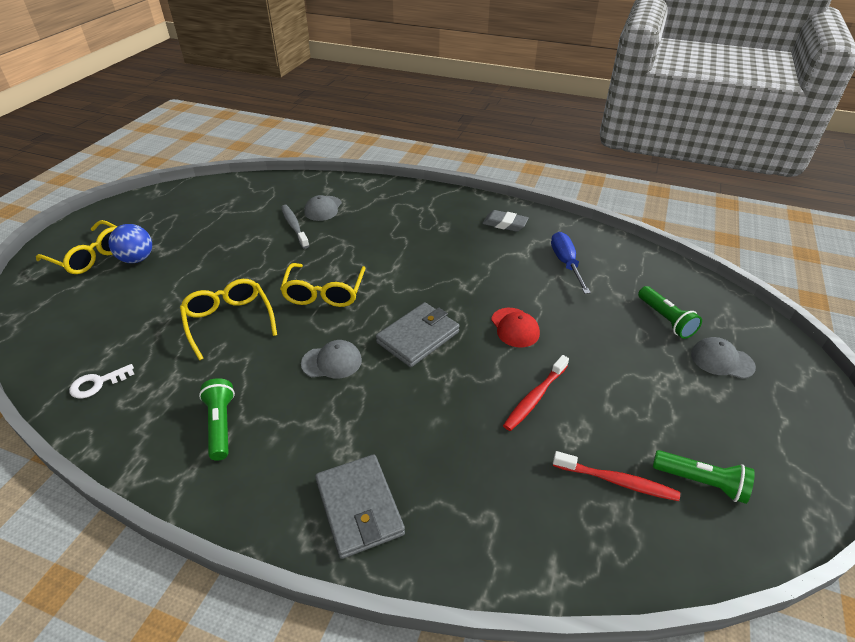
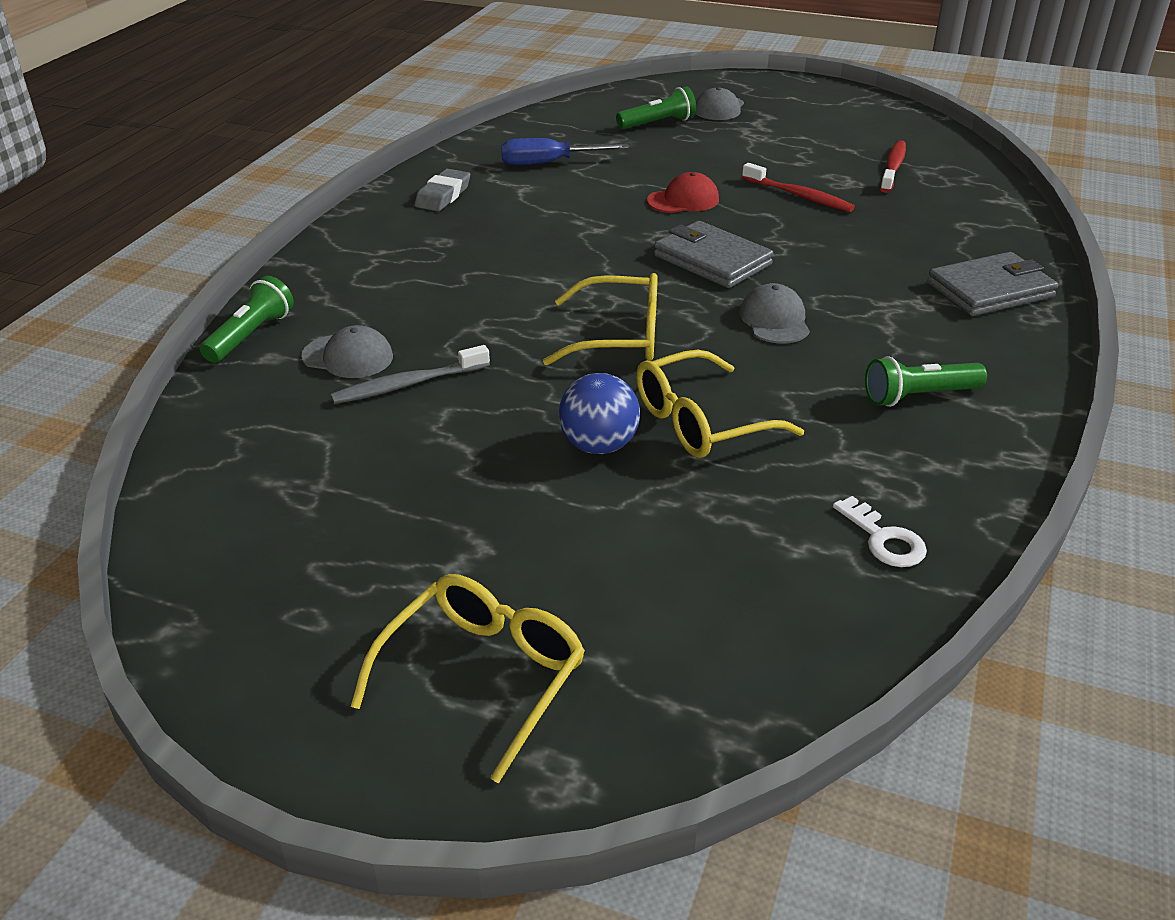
camera: 90 degrees left, 5 degrees down
blue ball [108,224,152,263] -> blue ball moved to [559,373,640,454]
green flashlight [653,450,755,504] -> green flashlight moved to [200,276,294,363]

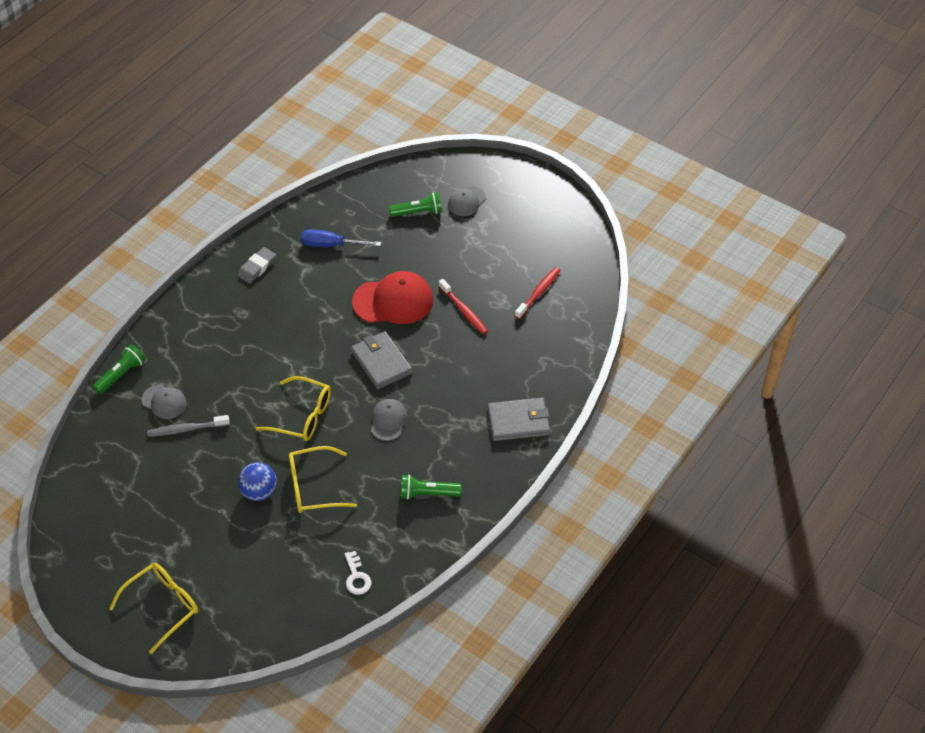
camera: 15 degrees right, 15 degrees up
red cap [647,172,719,213] -> red cap [352,271,433,324], size x1.81

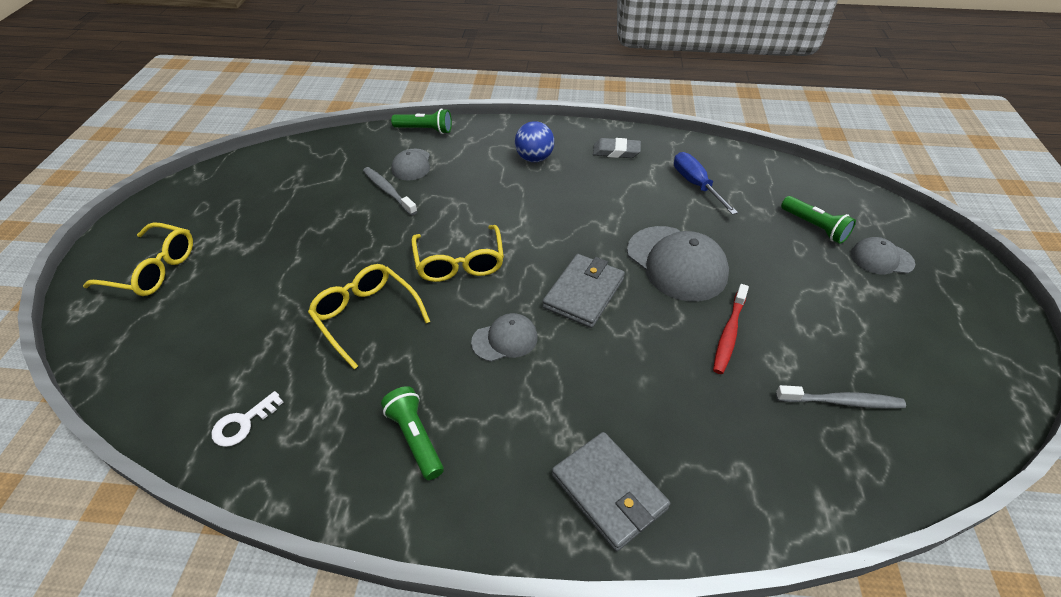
camera: 60 degrees right, 5 degrees down
blue ball [238,462,277,501] -> blue ball moved to [515,121,554,162]
red cap [352,271,433,324] -> grey cap [627,226,729,302]
red toothbrush [515,267,561,319] -> grey toothbrush [776,385,906,409]

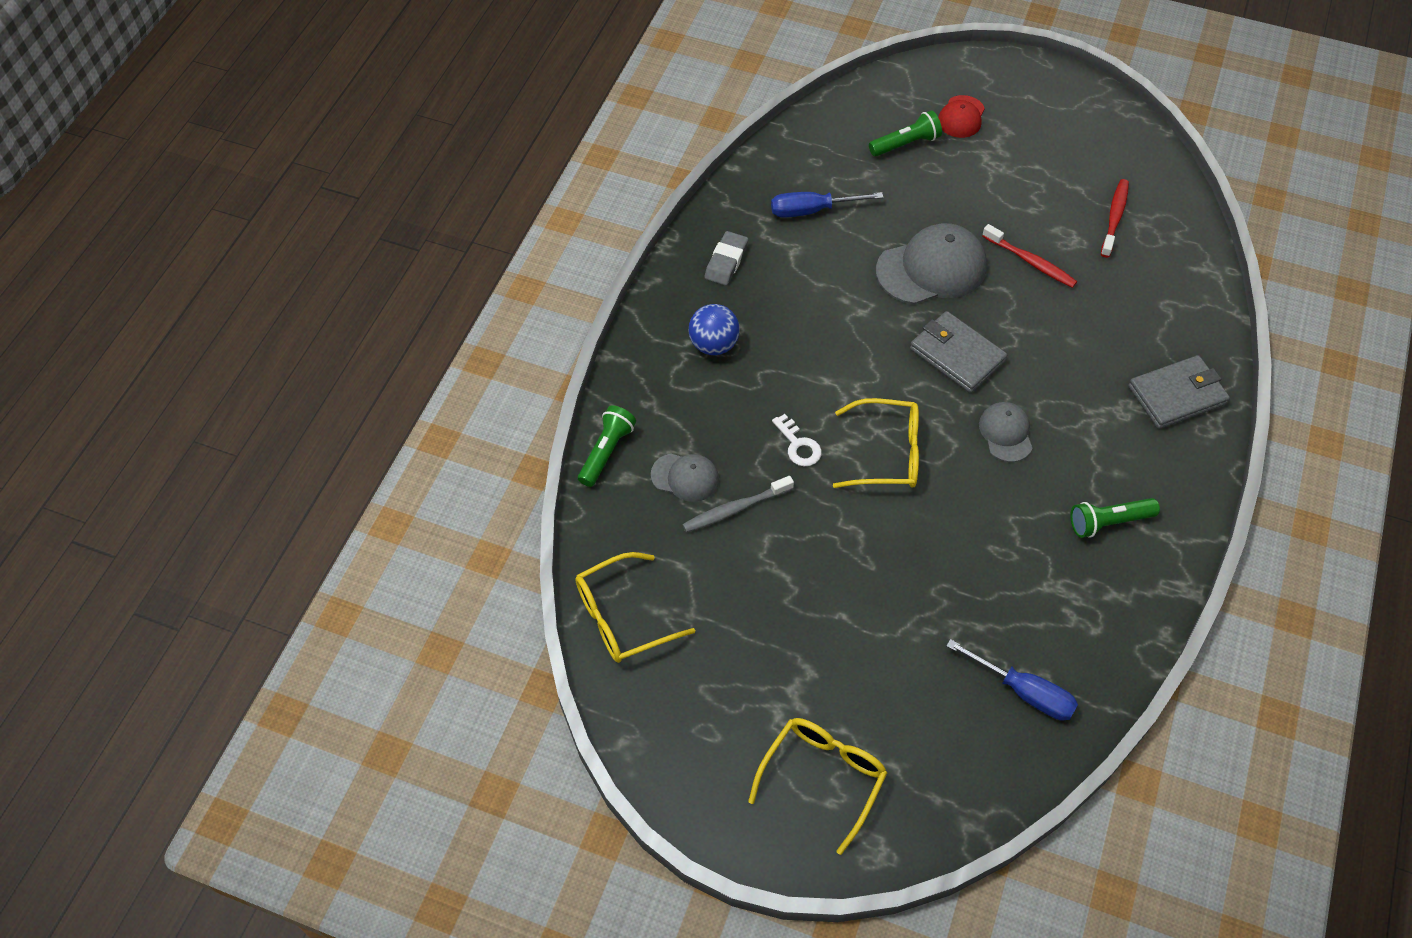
camera: 75 degrees left, 10 degrees up
white key [212,391,283,447] -> white key moved to [772,414,822,466]
yellow glasses [308,264,430,369] -> yellow glasses moved to [575,552,695,663]
grey toothbrush [776,385,906,409] -> red toothbrush [1101,179,1129,258]
grey cap [851,237,915,274] -> red cap [938,95,985,138]
none -> blue screwdriver [946,639,1078,721]

